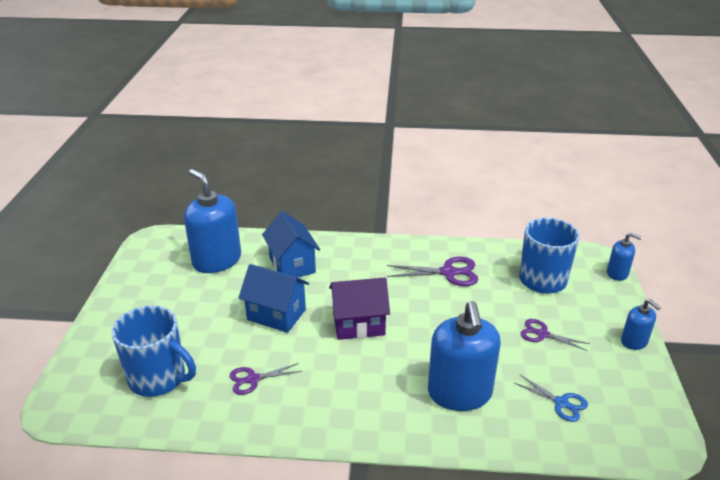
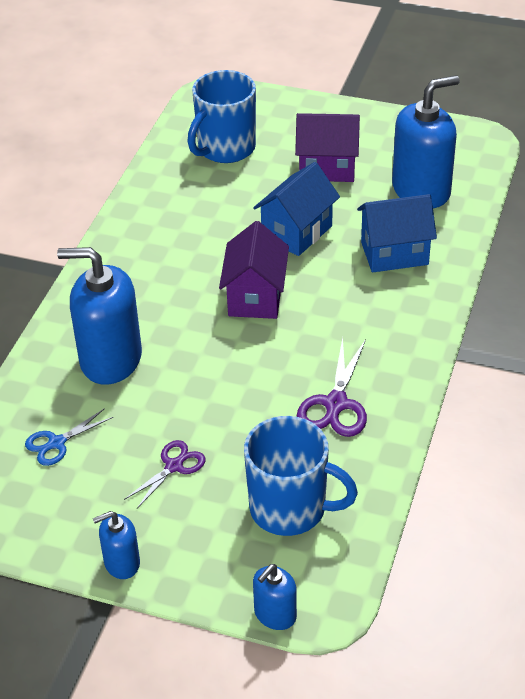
camera: 105 degrees right, 10 degrees up
purple scissors [229,363,302,395] -> none
none -> purple house [295,113,360,182]

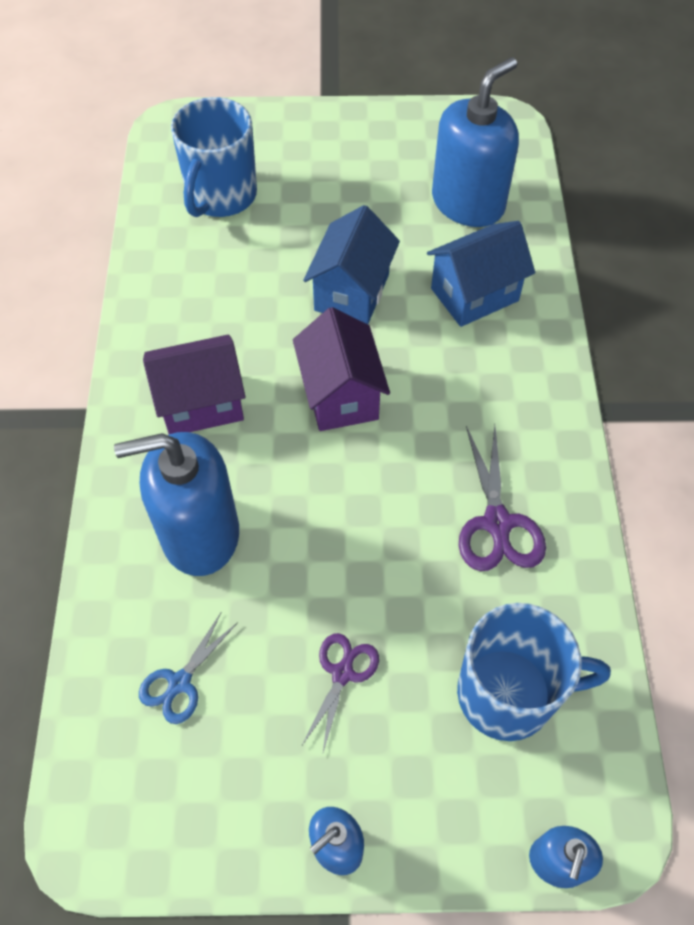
camera: 20 degrees left, 15 degrees up
purple house [295,113,360,182] -> purple house moved to [143,335,245,434]

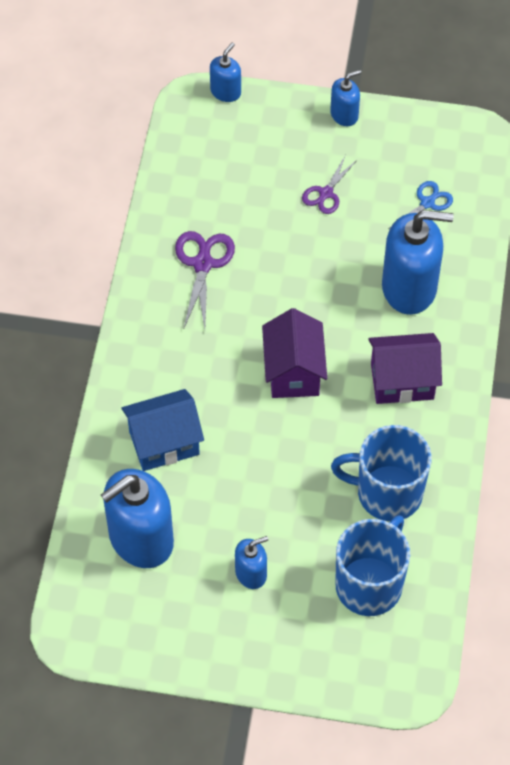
camera: 170 degrees left, 0 degrees up
blue house [303,205,400,324] -> none
blue mug [457,603,611,741] -> blue mug moved to [331,425,432,521]
none -> blue soap dispenser [235,536,268,589]

